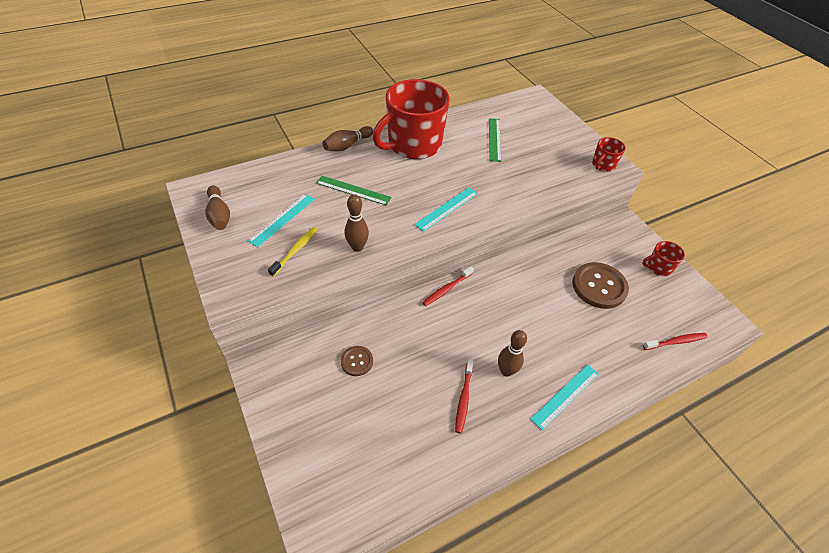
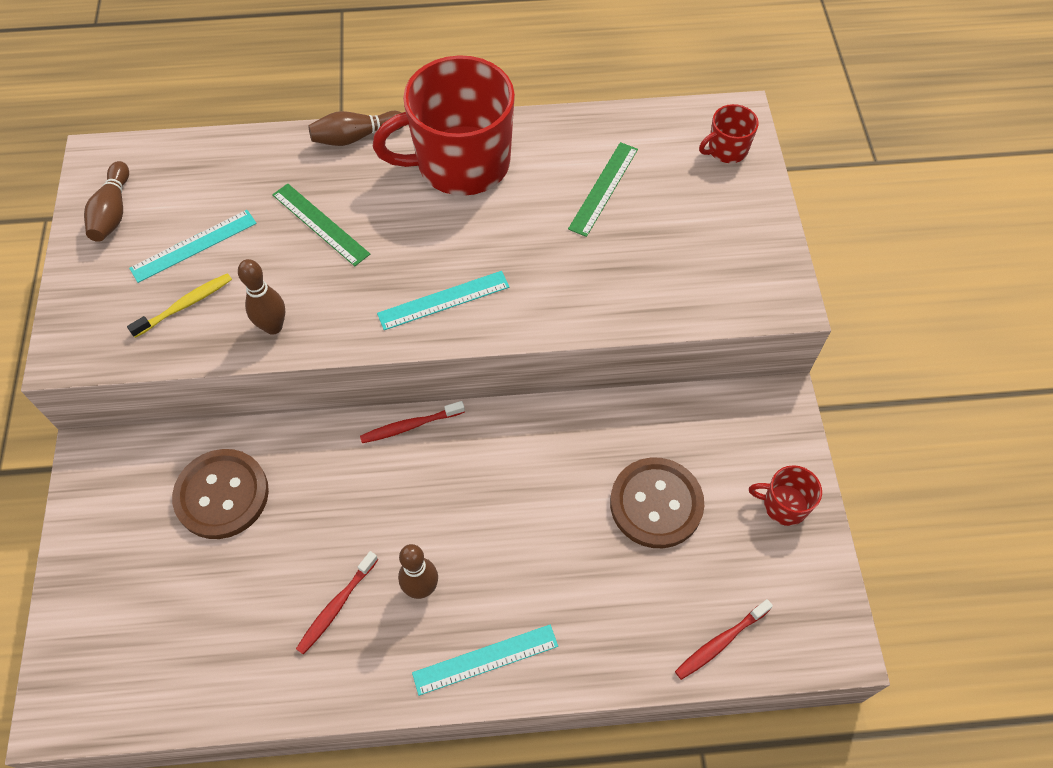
camera: 25 degrees right, 10 degrees up
brown button [341,346,373,376] -> brown button [172,449,269,539], size x1.90
red mug [592,137,626,172] -> red mug moved to [699,104,759,163]
red toothbrush [643,333,708,350] -> red toothbrush turned 135 degrees clockwise [675,599,773,680]

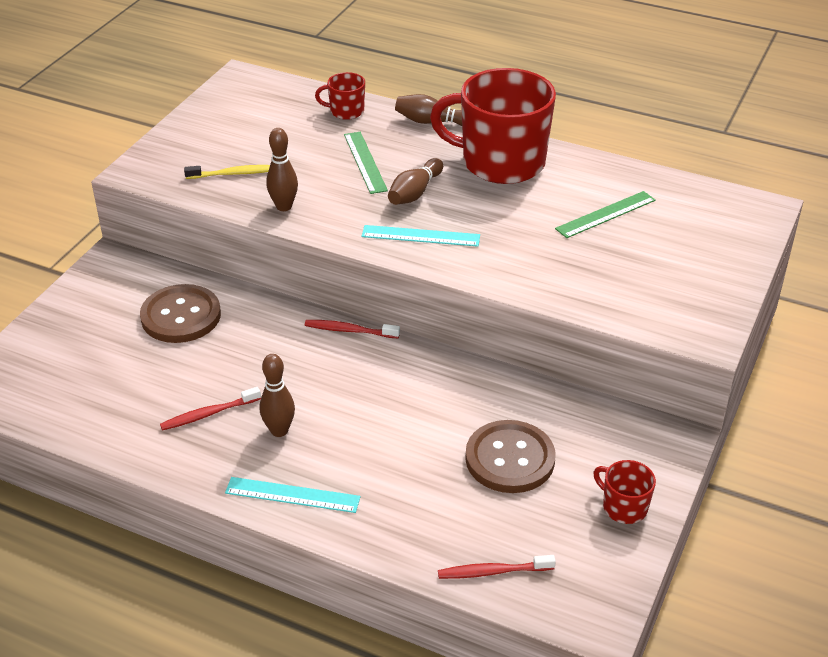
camera: 30 degrees right, 20 degrees down
brown bowling pin [84,161,129,242] -> brown bowling pin moved to [388,158,443,205]
turquoise ruler [129,210,257,283] -> none
red mug [699,104,759,163] -> red mug moved to [315,72,365,120]

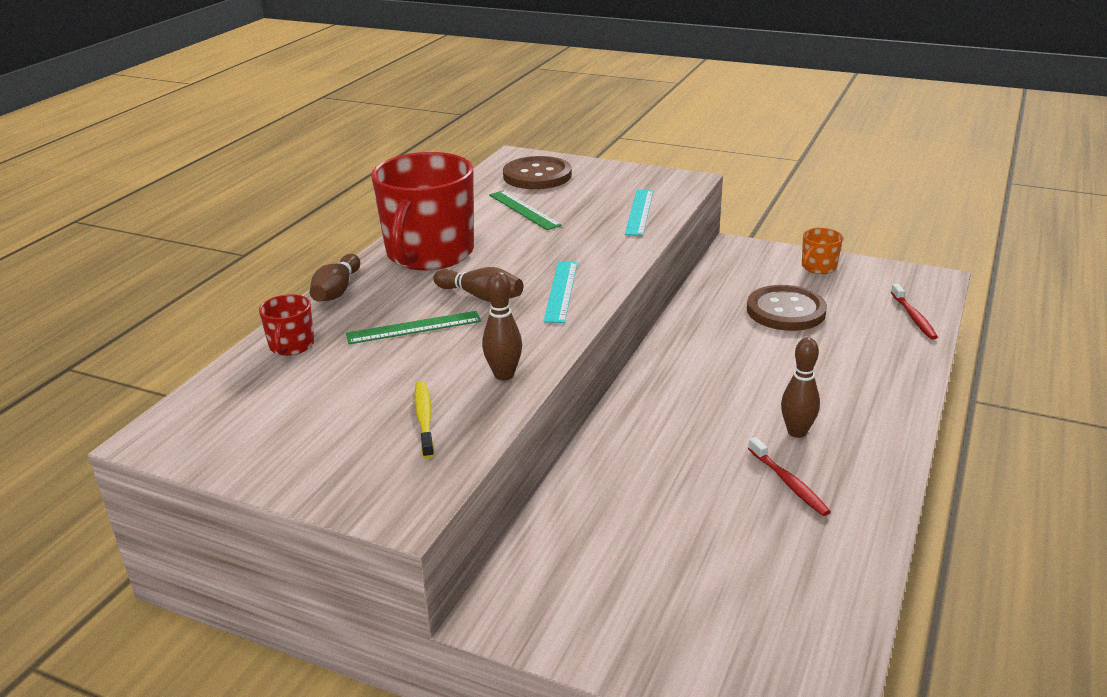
camera: 90 degrees left, 10 degrees down
brown button [140,284,221,343] -> brown button moved to [503,156,572,189]
turquoise ruler [225,477,361,513] -> turquoise ruler moved to [625,190,653,236]
red toothbrush [305,320,400,338] -> none
red mug [593,460,656,524] -> orange mug [802,228,843,274]

